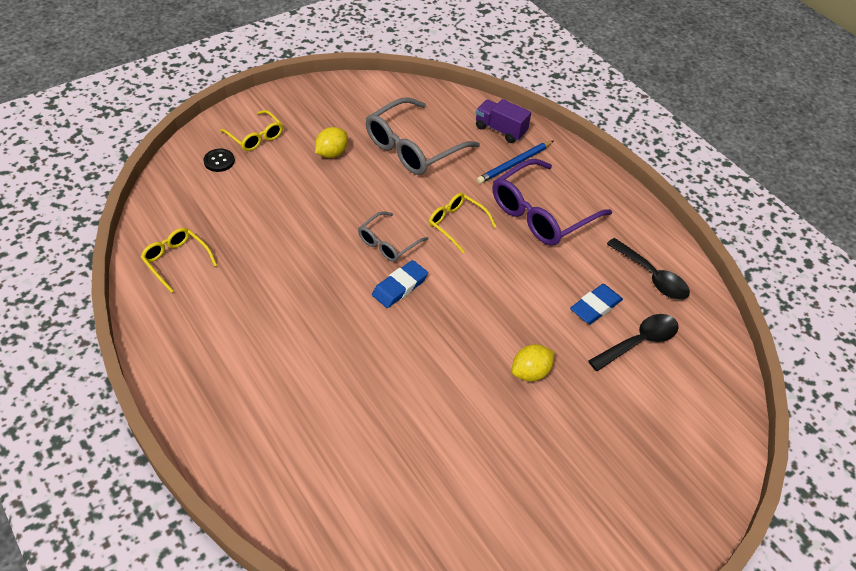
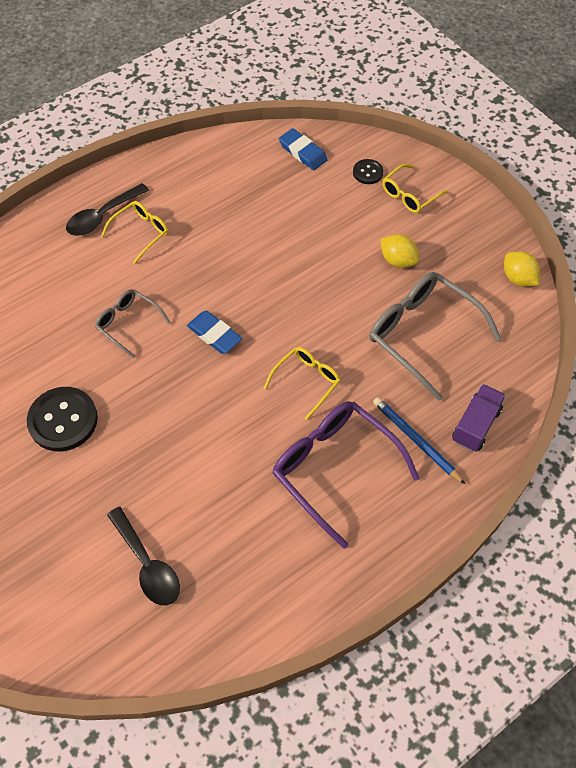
camera: 90 degrees right, 10 degrees up
yellow glasses [141,228,217,293] -> yellow glasses moved to [101,201,169,264]
grey glasses [358,211,428,262] -> grey glasses moved to [95,289,171,358]
yellow lemon [512,344,555,381] -> yellow lemon moved to [504,251,540,287]
blue eraser [570,284,623,324] -> blue eraser moved to [279,128,328,170]
black spoon [607,238,690,300] -> black spoon moved to [66,183,149,236]
none -> black button [27,387,98,451]

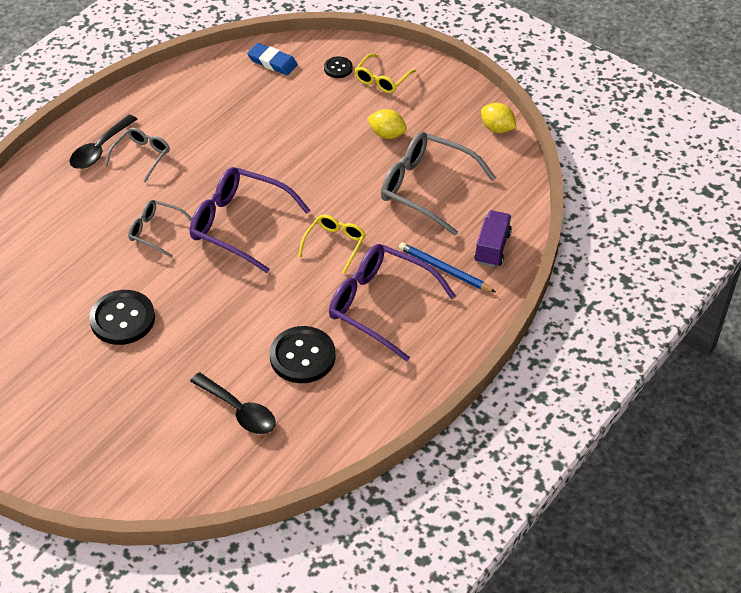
camera: 15 degrees left, 10 degrees down
yellow glasses [101,201,169,264] -> grey glasses [105,127,170,182]
blue eraser [187,311,242,354] -> purple glasses [190,167,310,273]
none -> black button [270,326,335,383]

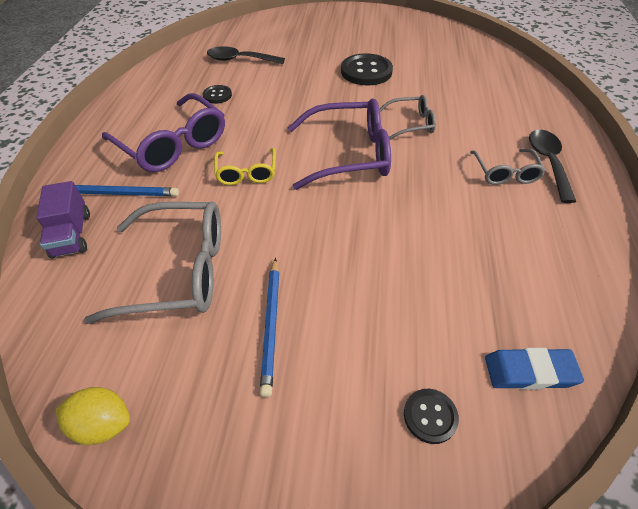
camera: 150 degrees right, 0 degrees up
black button [270,326,335,383] -> black button [203,85,232,104], size x0.53
purple glasses [329,244,456,361] -> purple glasses turned 45 degrees clockwise [102,93,225,172]
yellow glasses [355,54,416,93] -> none
yellow lemon [367,109,407,139] -> blue pencil [260,258,279,397]

